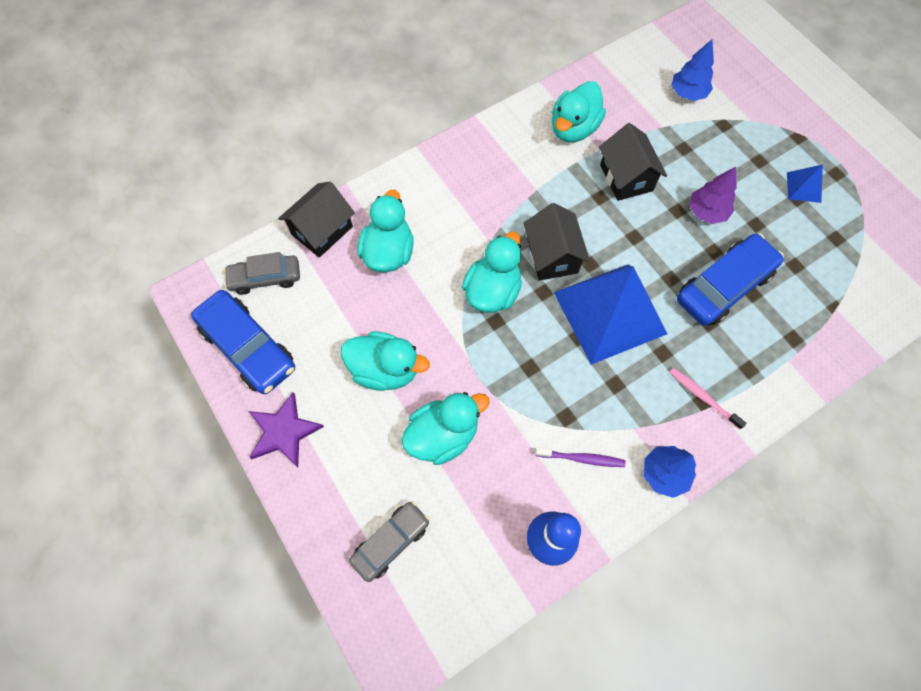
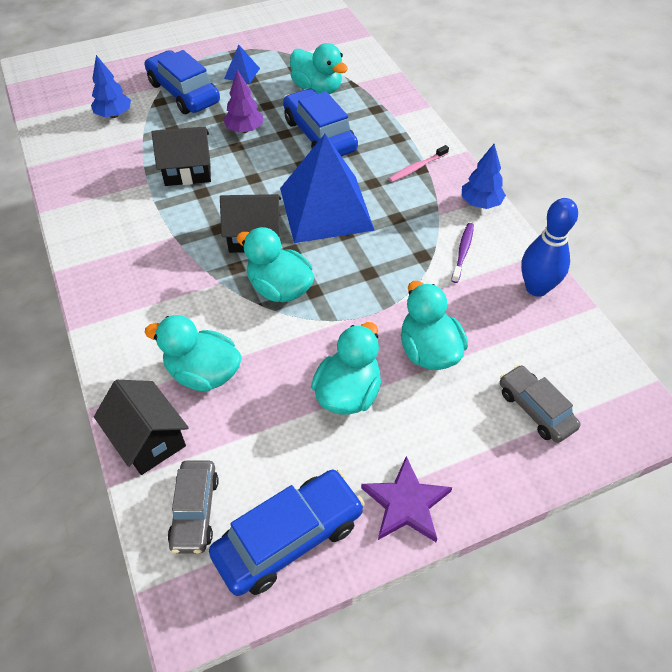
camera: 80 degrees left, 15 degrees down
turquoise duck [552,81,606,142] -> turquoise duck moved to [290,43,348,94]
none -> blue car [144,50,220,114]

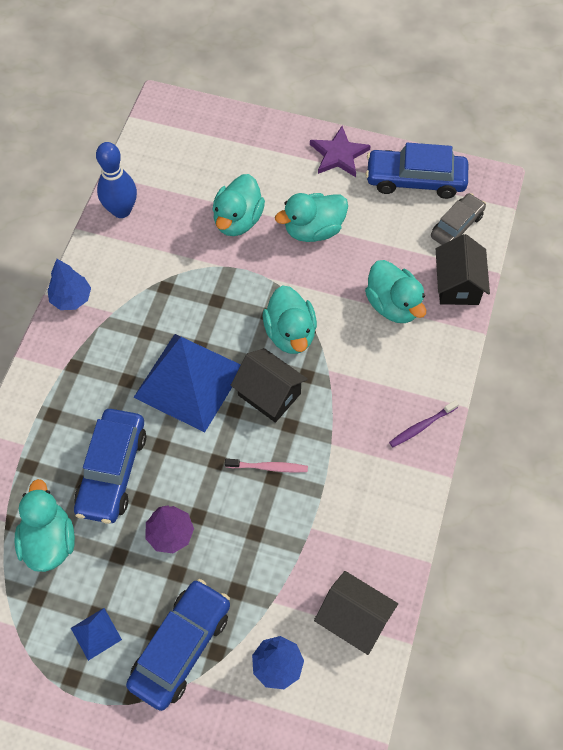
camera: 140 degrees left, 10 degrees up
blue car [144,50,220,114] -> blue car turned 150 degrees counterclockwise [126,579,230,711]
black house [152,126,211,186] -> black house moved to [314,571,398,655]
pink toothbrush [389,145,449,182] -> pink toothbrush moved to [225,459,308,473]
purple toothbrush [451,223,474,283] -> purple toothbrush moved to [389,400,459,447]
grey car [500,365,580,443] -> none

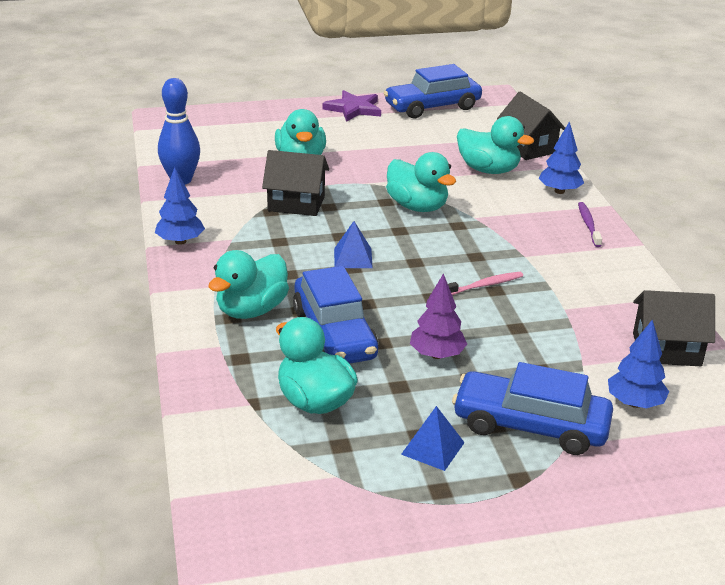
camera: 30 degrees left, 30 degrees down
blue car [126,579,230,711] -> blue car turned 75 degrees counterclockwise [452,362,613,455]
blue pyramid [133,334,241,432] -> blue pyramid [334,221,373,268], size x0.41
black house [231,348,308,423] -> black house moved to [262,150,329,216]
turquoise duck [275,193,348,242] -> turquoise duck moved to [208,250,289,319]
purple toothbrush [389,400,459,447] -> purple toothbrush turned 150 degrees clockwise [578,202,602,247]
grey car [431,193,486,245] -> none
none -> blue tree [539,121,584,194]

